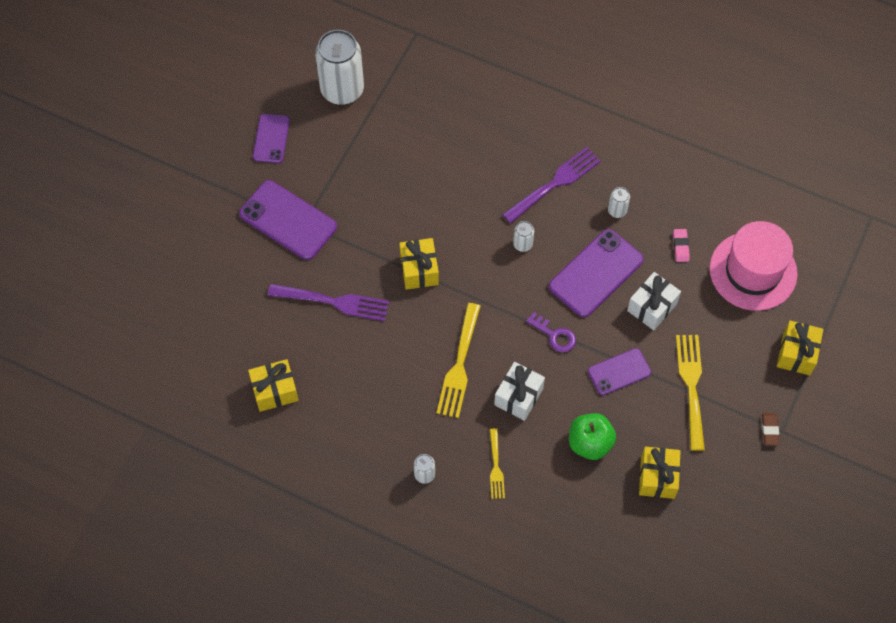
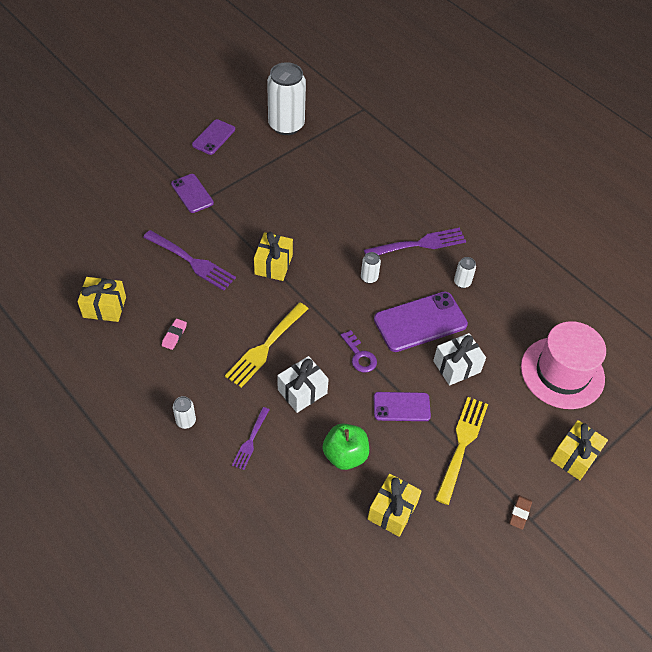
camera: 20 degrees right, 10 degrees down
purple phone [239,180,337,260] -> purple phone [171,174,214,213], size x0.61
yellow fork [490,428,505,499] -> purple fork [232,407,270,470]
pink eraser [673,229,690,262] -> pink eraser moved to [162,319,187,350]

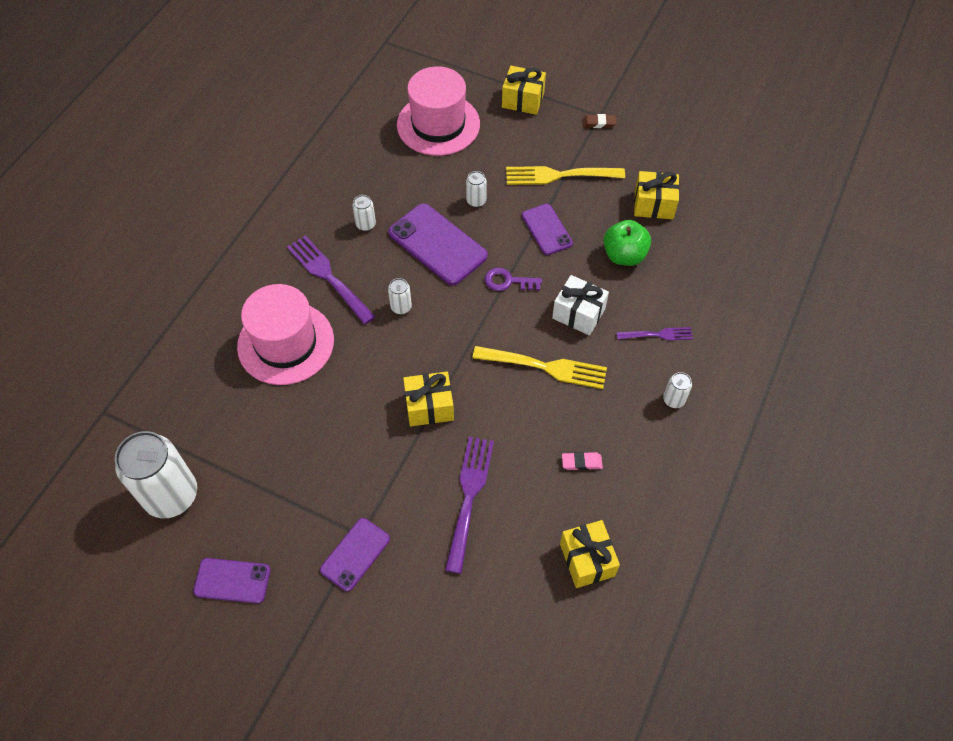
camera: 110 degrees left, 5 degrees up
purple key [341,330,377,372] -> purple key turned 120 degrees counterclockwise [485,268,542,291]
white gift [433,333,486,386] -> white can [466,171,487,207]
none -> pink hat [237,284,334,385]

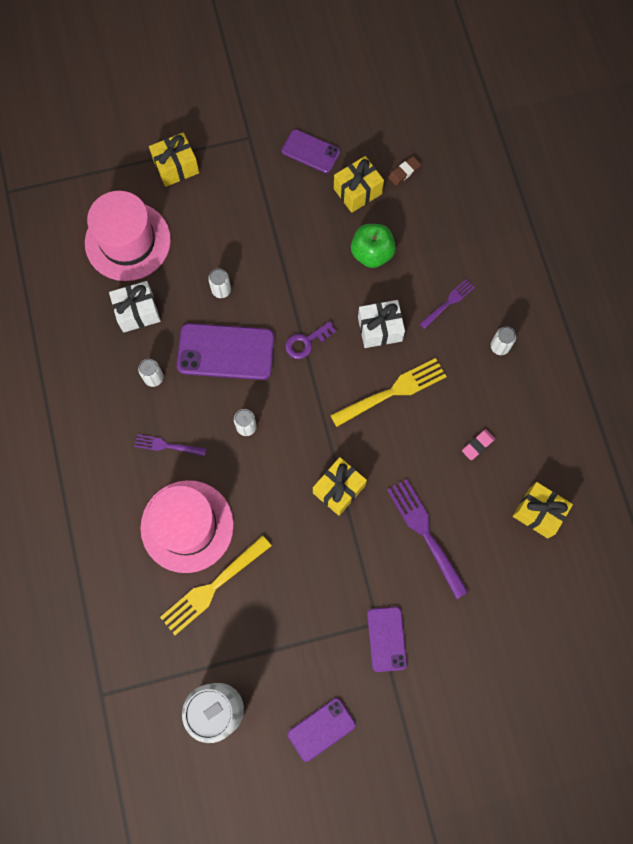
camera: 40 degrees left, 15 degrees up
purple fork [287,235,376,325] -> purple fork [134,434,207,456], size x0.58
yellow fork [506,166,625,185] -> yellow fork moved to [160,535,271,635]
purple phone [522,204,573,255] -> purple phone moved to [282,129,340,173]
brown eraser [583,114,616,128] -> brown eraser moved to [388,156,421,186]
none -> white gift [109,281,161,333]

